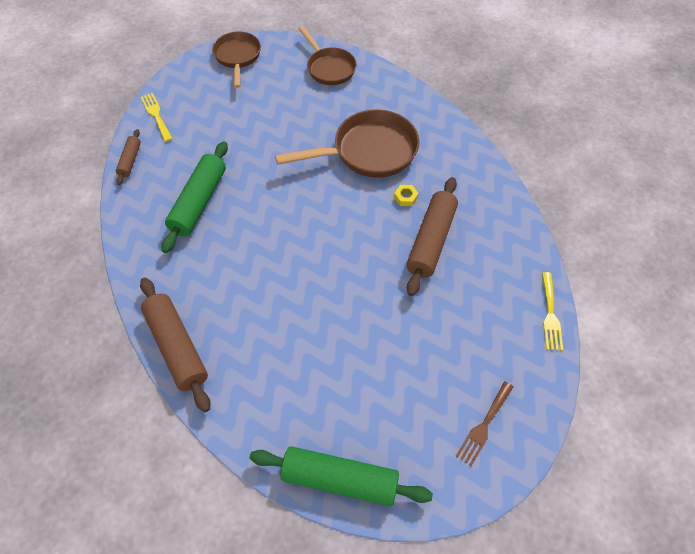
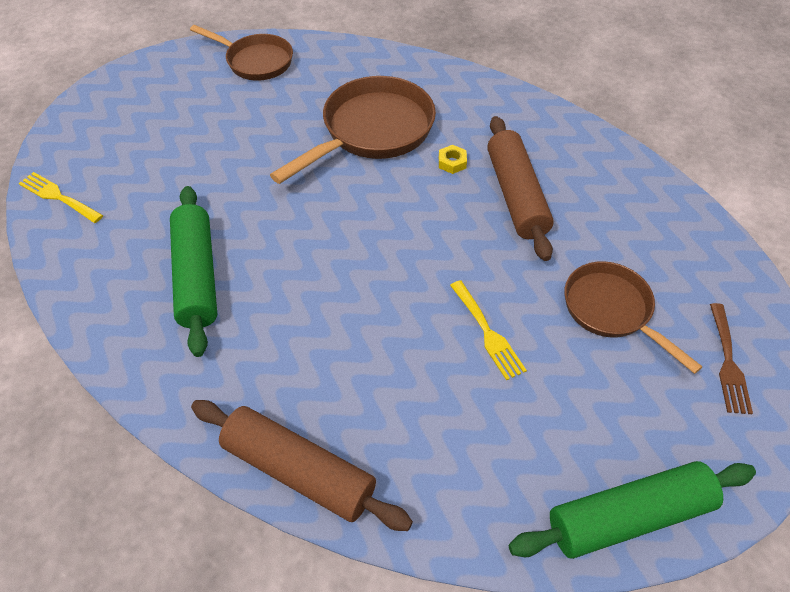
camera: 30 degrees left, 5 degrees down
brown rolling pin [116,129,141,185] -> none
brown pan [212,32,261,88] -> brown pan moved to [564,261,702,374]
yellow fork [542,272,563,351] -> yellow fork moved to [450,280,527,380]

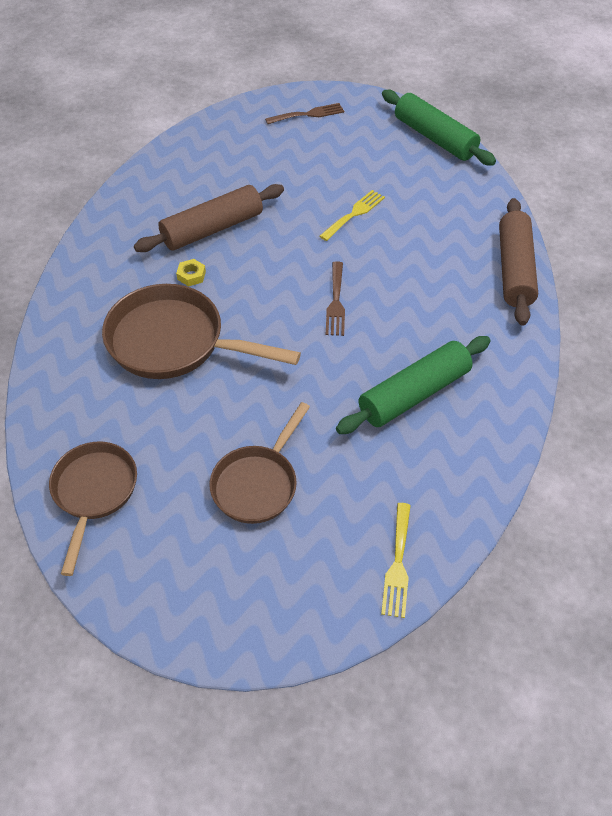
camera: 115 degrees left, 0 degrees up
brown pan [564,261,702,374] -> brown pan moved to [209,402,310,524]
none -> brown fork [326,261,345,336]

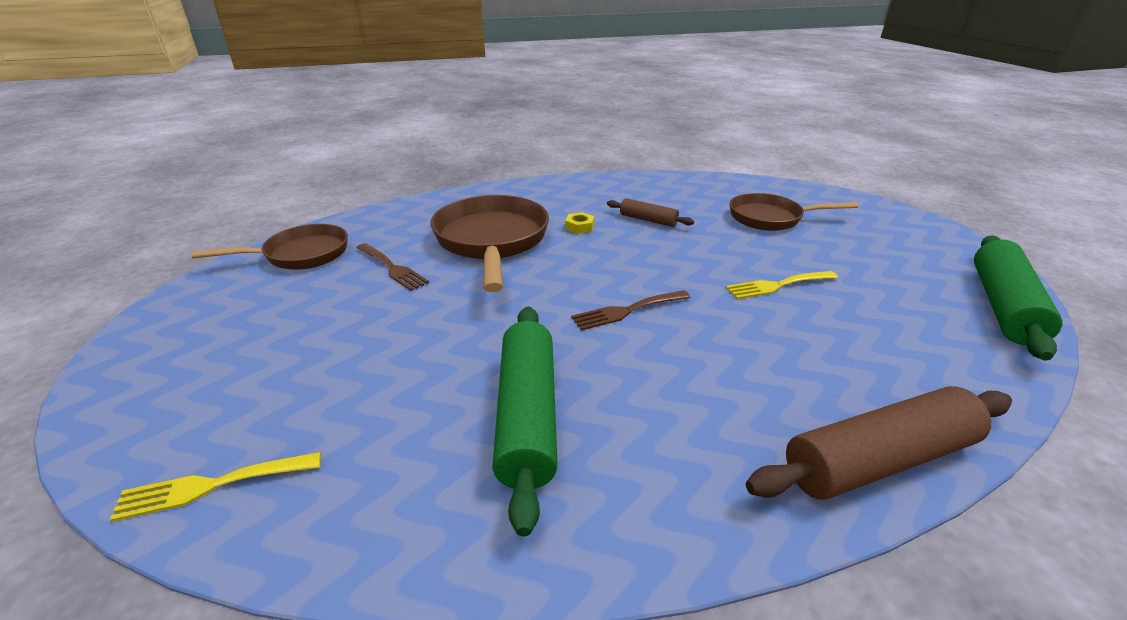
camera: 65 degrees right, 20 degrees down
brown rolling pin [134,184,284,252] -> brown rolling pin [607,198,694,227], size x0.53
brown pan [209,402,310,524] -> brown pan moved to [730,193,858,231]
brown fork [265,103,344,124] -> brown fork moved to [356,243,429,291]
yellow fork [319,190,385,241] -> yellow fork turned 150 degrees clockwise [725,271,838,299]
green rolling pin [336,336,490,434] -> green rolling pin turned 60 degrees clockwise [492,307,558,536]

